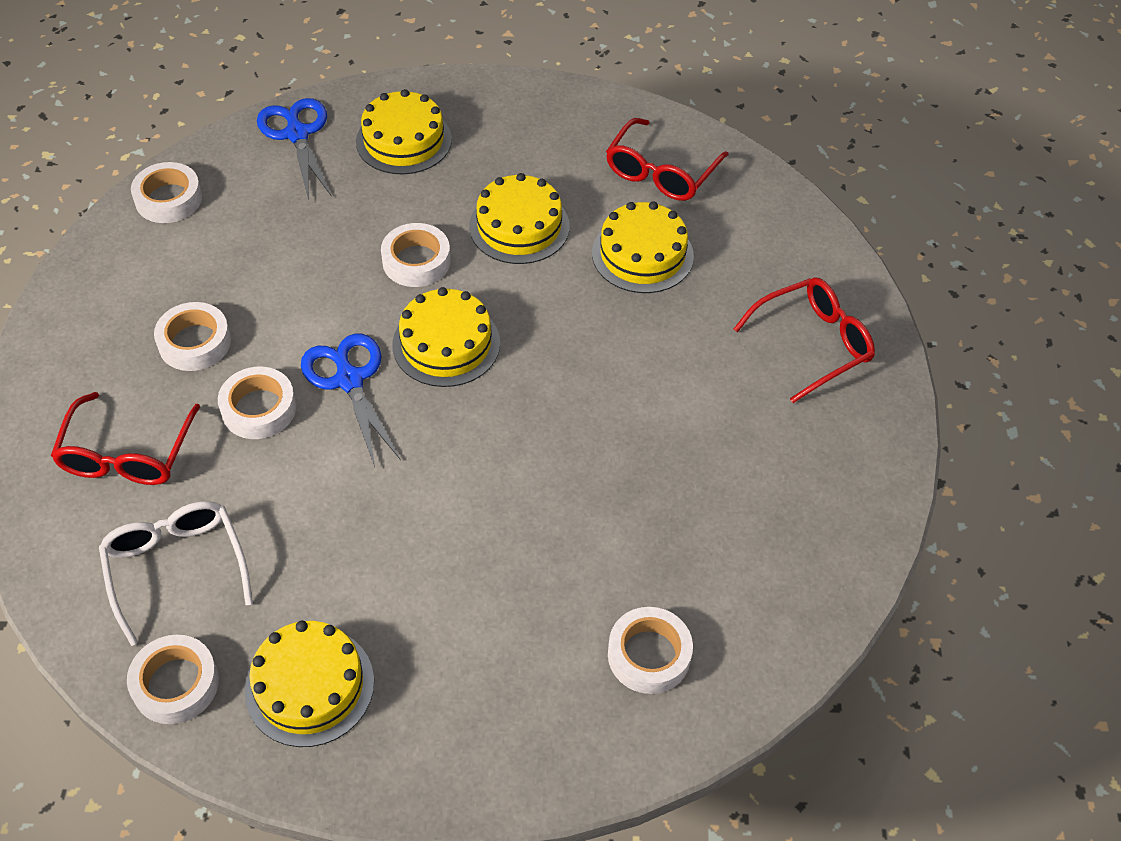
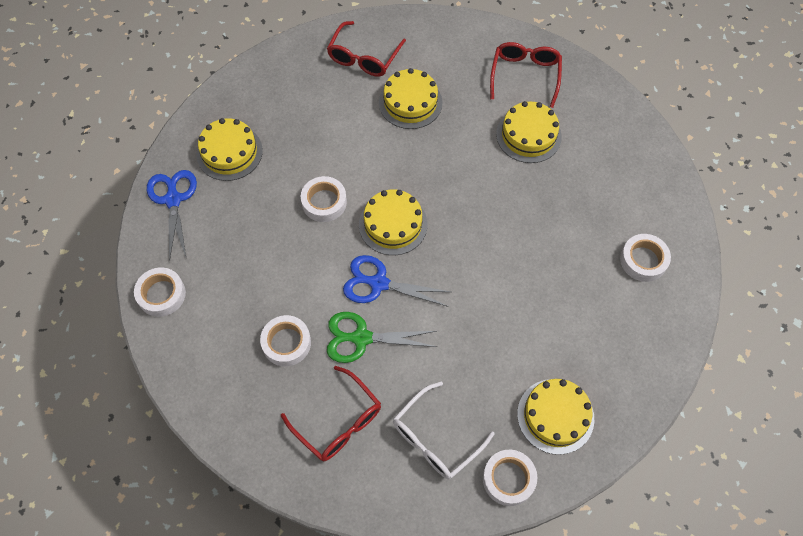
camera: 50 degrees left, 10 degrees up
white glasses [99,501,253,646] -> white glasses turned 60 degrees counterclockwise [393,381,494,479]
white tape [218,367,296,439] -> green scissors [327,312,437,363]
blue scissors [257,98,332,200] -> blue scissors turned 60 degrees clockwise [147,170,197,261]
yellow cake [469,173,570,264] -> yellow cake moved to [496,101,562,163]
red glasses [606,118,729,201] -> red glasses turned 45 degrees clockwise [327,21,406,77]

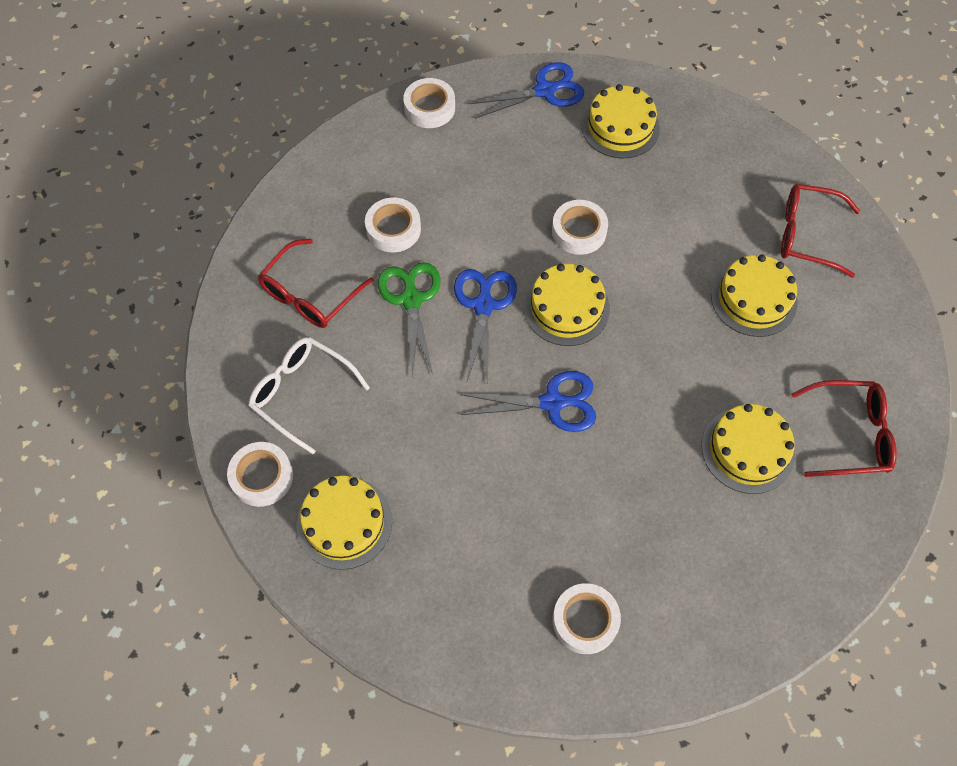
camera: 80 degrees right, 0 degrees up
none -> blue scissors [460,371,596,432]

